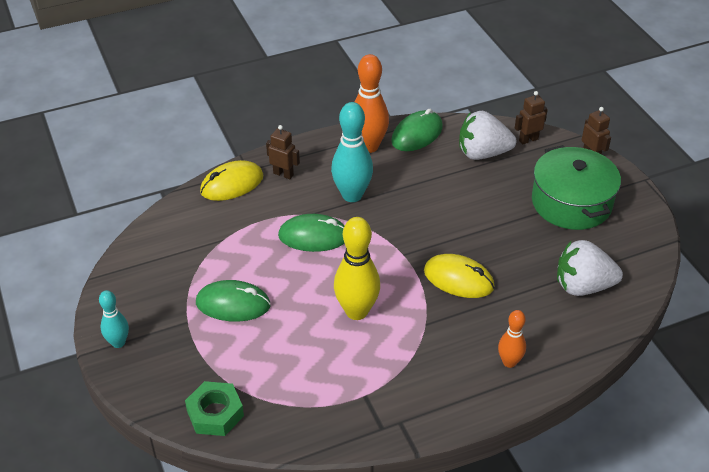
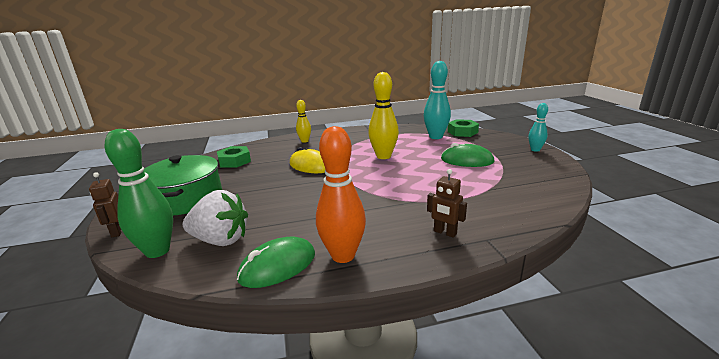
camera: 170 degrees left, 20 degrees down
yellow mouse [200,160,263,201] -> none
green mouse [278,214,345,252] -> none
turquoise bowling pin [331,102,373,202] -> turquoise bowling pin moved to [424,61,451,139]
orange bowling pin [498,310,526,368] -> yellow bowling pin [296,100,311,143]
brown robot [515,91,548,145] -> green bowling pin [105,129,173,258]
white strawberry [557,240,623,296] -> green nut [217,146,251,168]

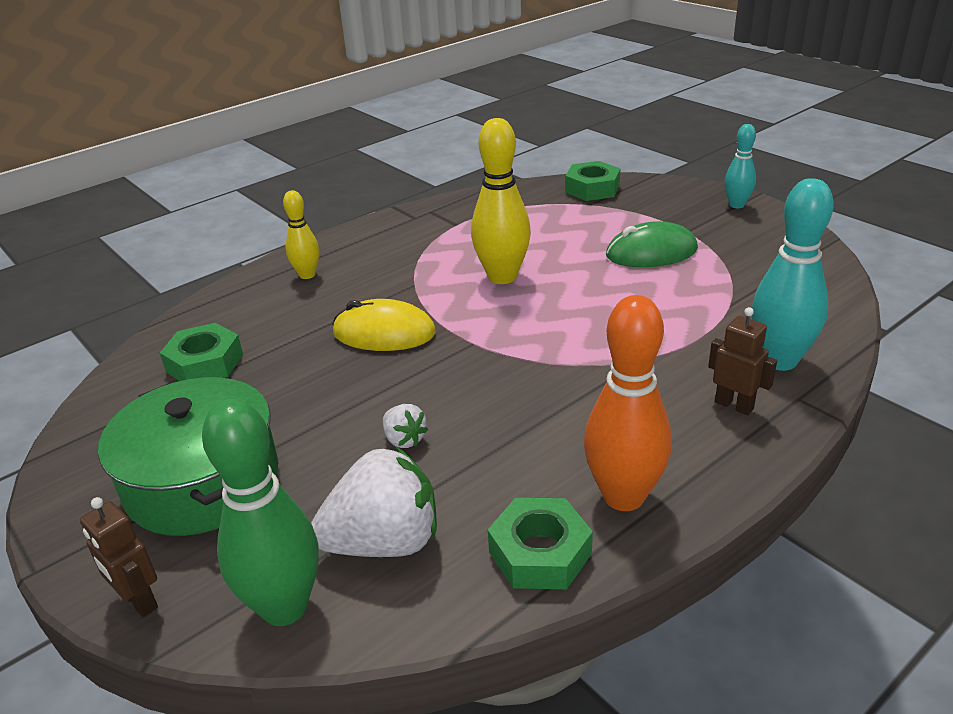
camera: 25 degrees left, 10 degrees up
green mouse [237,237,315,288] -> green nut [488,498,593,589]
turquoise bowling pin [424,61,451,139] -> turquoise bowling pin moved to [752,178,834,371]
brown robot [427,169,467,238] -> brown robot turned 150 degrees counterclockwise [708,307,777,415]
none -> white strawberry [383,404,428,448]

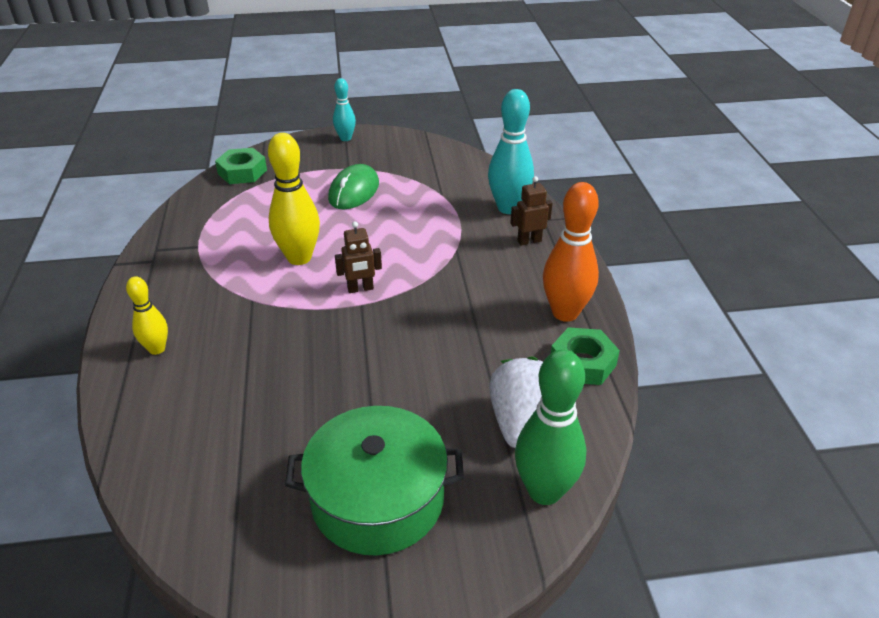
camera: 60 degrees left, 5 degrees up
brown robot [80,497,158,617] -> brown robot moved to [335,221,382,293]
green nut [160,323,243,381] -> none
yellow mouse [332,299,436,351] -> none
white strawberry [383,404,428,448] -> none

